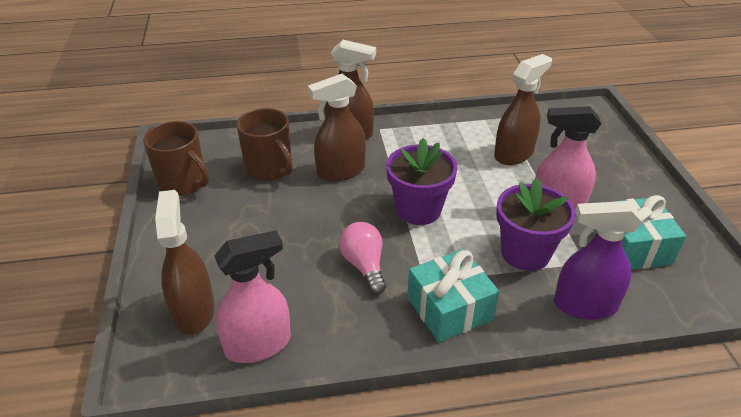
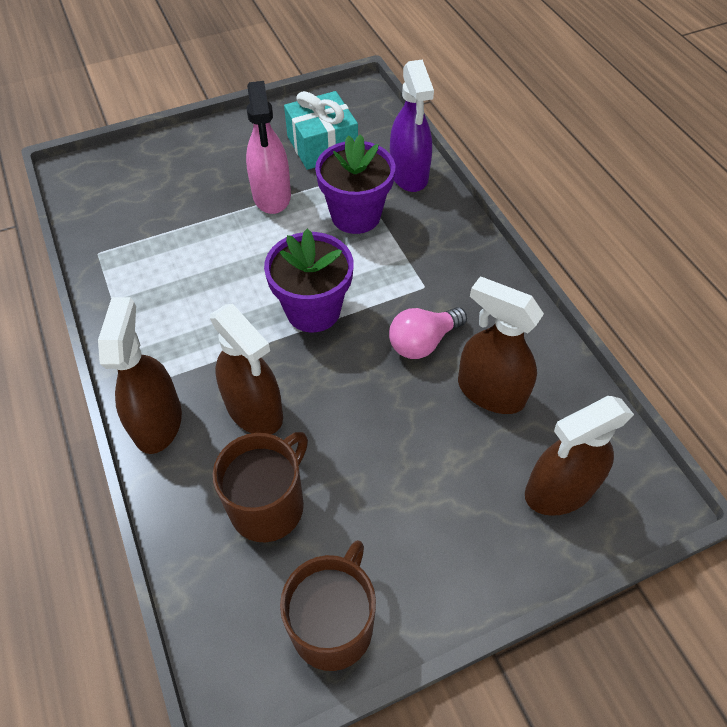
camera: 105 degrees left, 15 degrees up
pink spray bottle [214,230,291,363] -> none
turquoise gift [407,249,499,342] -> none
brown spray bottle [494,54,552,165] -> brown spray bottle moved to [458,277,544,414]

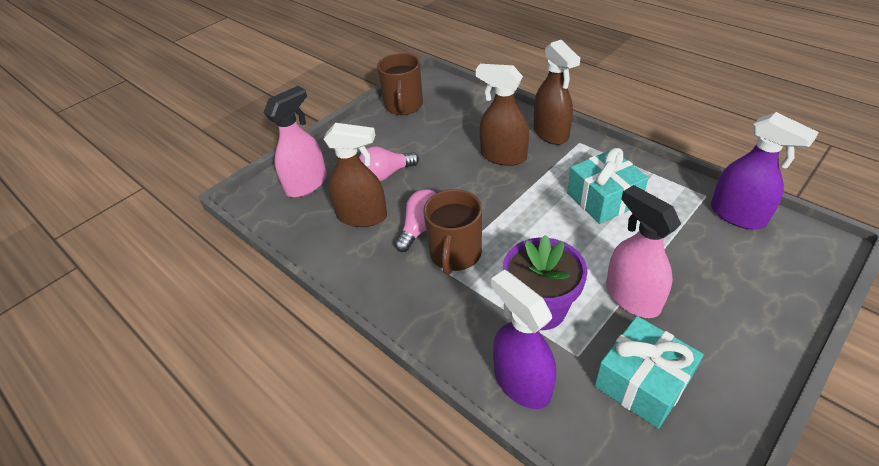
camera: 160 degrees right, 10 degrees down
brown mug [213,432,308,542] -> brown mug moved to [423,189,482,275]
purple flower pot [264,229,354,332] -> none
brown spray bottle [525,396,634,516] -> pink spray bottle [263,86,327,198]
none -> pink light bulb [359,146,419,182]
none -> turquoise gift [567,148,648,224]
none -> purple spray bottle [711,112,819,229]

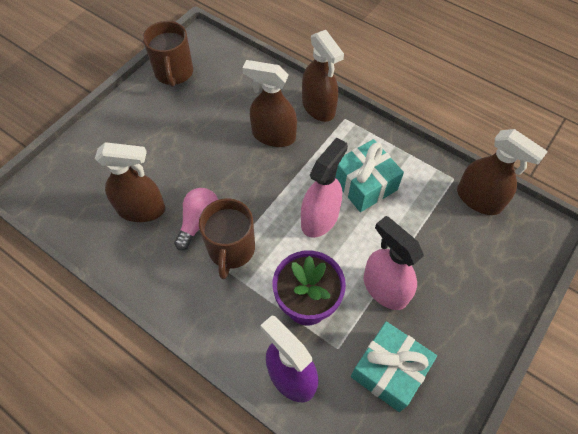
camera: 10 degrees left, 15 degrees up
pink spray bottle [263,86,327,198] -> pink spray bottle moved to [301,137,348,238]
pink light bulb [359,146,419,182] -> none
purple spray bottle [711,112,819,229] -> brown spray bottle [457,129,548,215]

